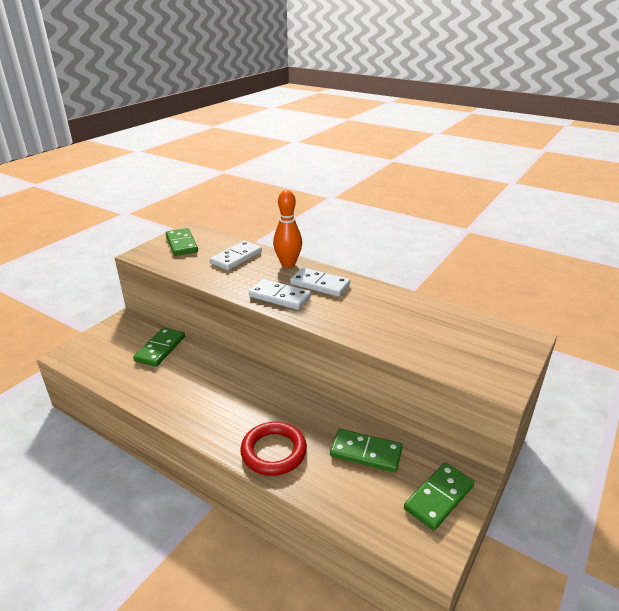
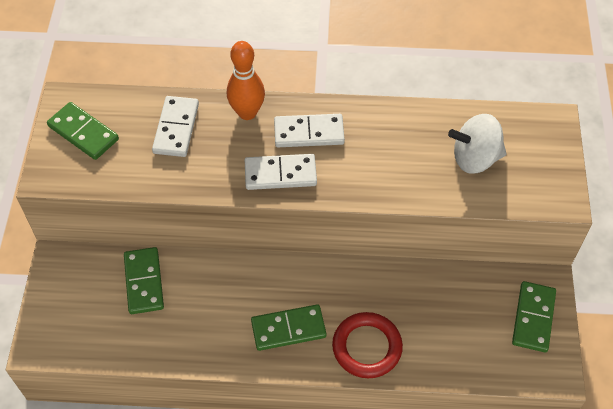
camera: 30 degrees left, 25 degrees up
green domino [330,429,403,473] -> green domino moved to [251,304,326,351]
none -> white spinning top [448,114,507,174]

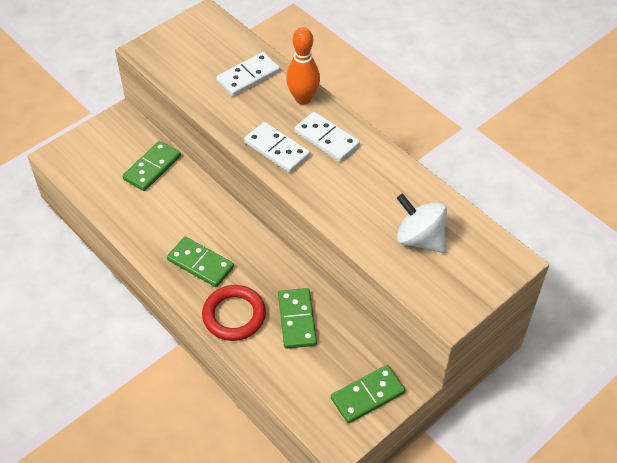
camera: 45 degrees right, 5 degrees down
green domino [47,102,119,160] -> green domino moved to [278,288,317,349]

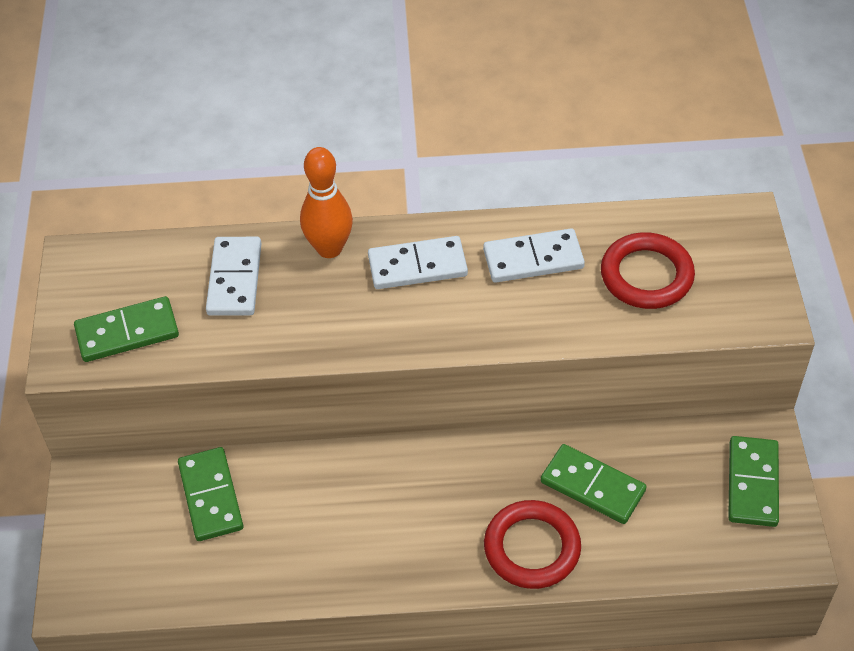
camera: 50 degrees left, 0 degrees up
green domino [167,237,234,287] -> green domino moved to [74,296,179,362]
white domino [244,122,310,173] -> white domino moved to [483,228,585,283]
white spinning top [397,193,447,253] -> red ring [601,232,695,309]

